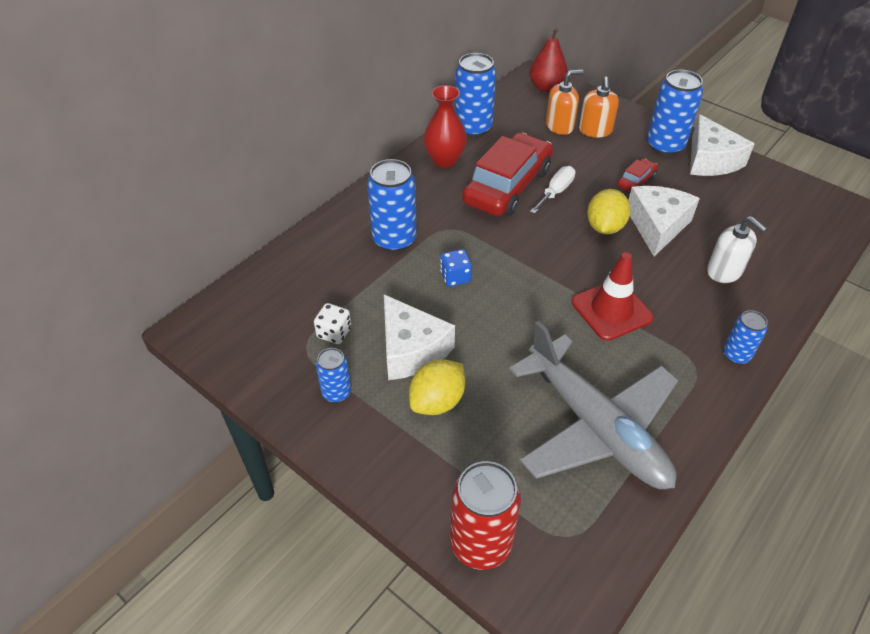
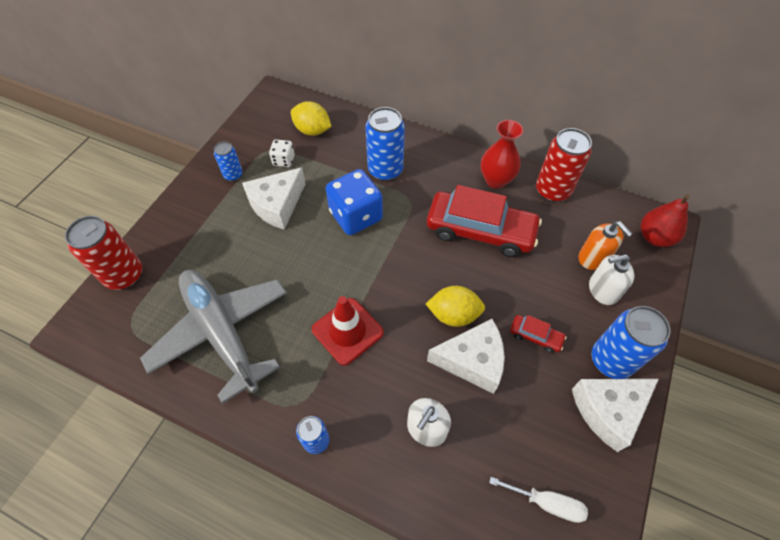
camera: 75 degrees right, 10 degrees up
yellow lemon [409,360,465,415] -> yellow lemon moved to [291,101,332,135]
blue dice [440,249,472,287] -> blue dice [326,169,383,235], size x2.01
blue can [455,53,496,137] -> red can [536,128,592,202]
grey plane [509,320,678,489] -> grey plane turned 105 degrees clockwise [140,270,287,404]
white screwdriver [530,166,575,214] -> white screwdriver moved to [489,477,588,523]
orange soap dispenser [579,77,619,138] -> white soap dispenser [589,254,634,305]

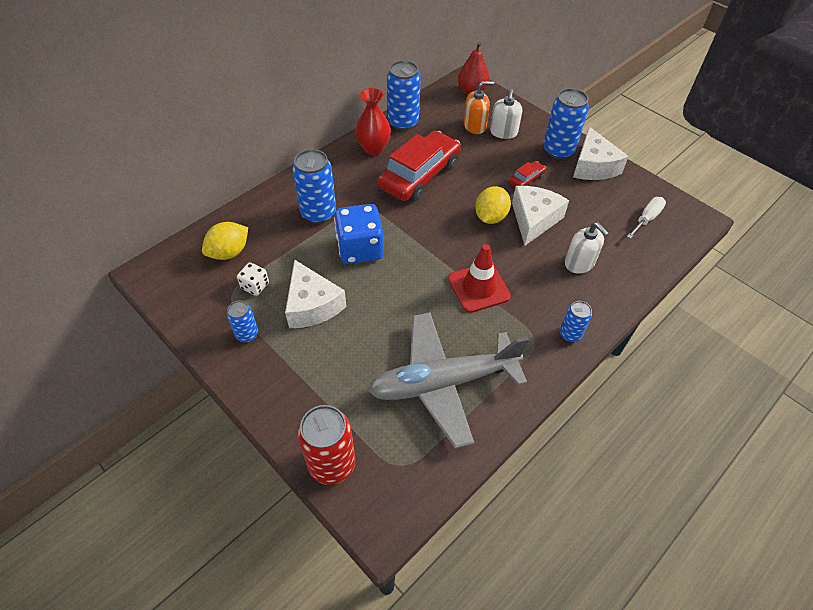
camera: 70 degrees left, 5 degrees down
red can [536,128,592,202] -> blue can [387,60,421,130]

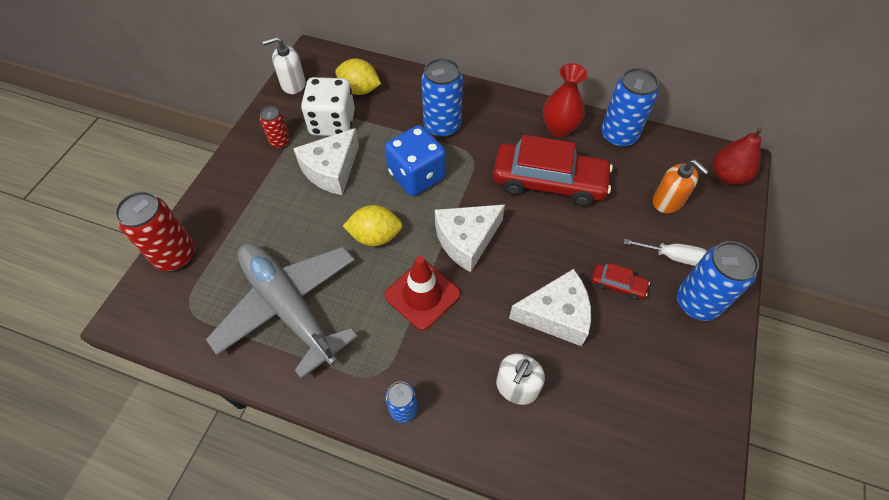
camera: 65 degrees right, 5 degrees up
blue can [227,301,258,342] -> red can [260,106,290,149]
white dice [237,263,269,296] -> white dice [301,77,355,136], size x2.01
yellow lemon [475,186,511,224] -> yellow lemon moved to [343,205,403,246]
white soap dispenser [490,89,522,139] -> white soap dispenser moved to [262,36,305,94]
white cheese [573,127,629,180] -> white cheese moved to [435,204,505,272]
white screwdriver [627,197,666,239] -> white screwdriver moved to [624,239,707,266]

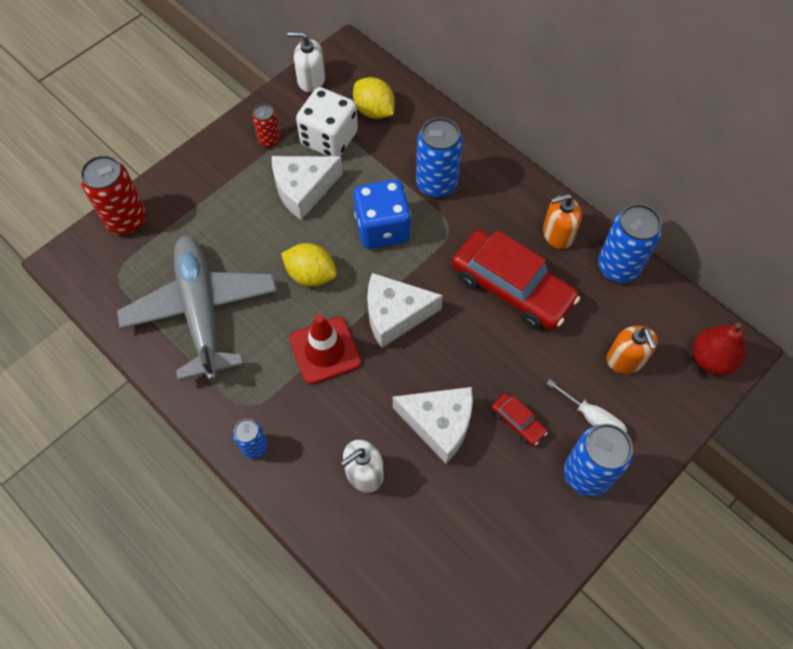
camera: 25 degrees right, 5 degrees up
red vase [543,63,587,138] -> orange soap dispenser [543,194,582,249]

